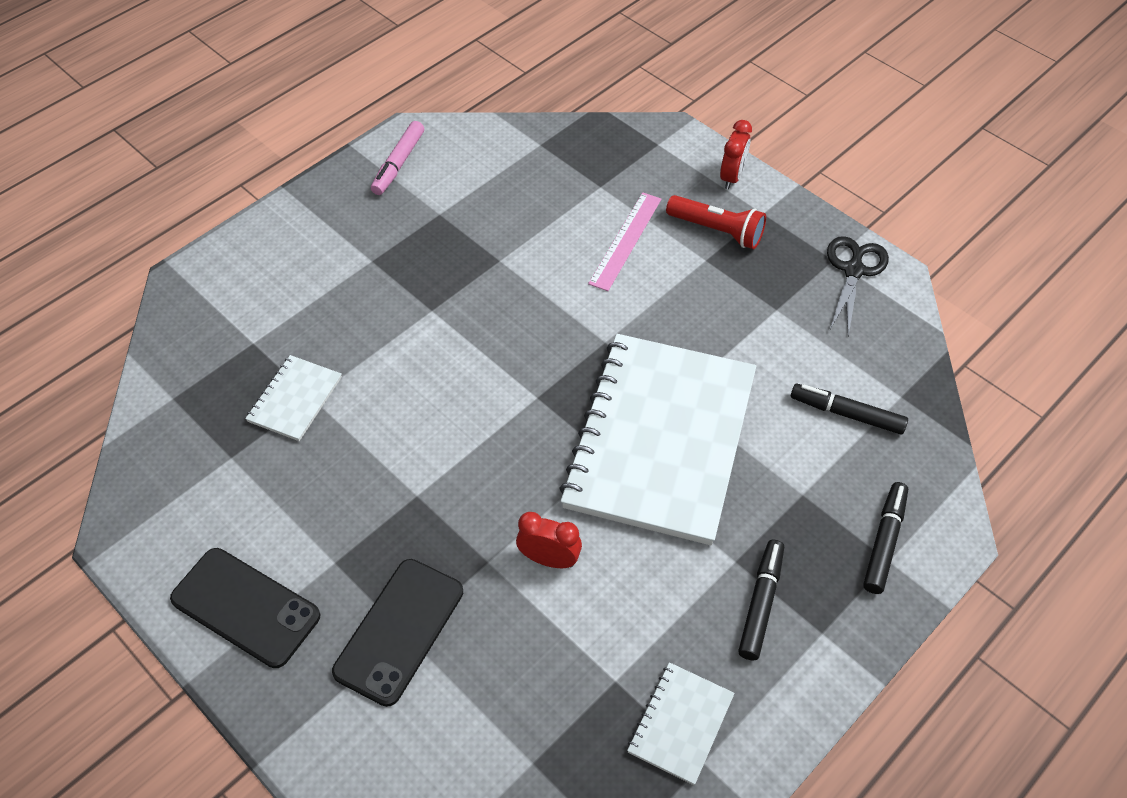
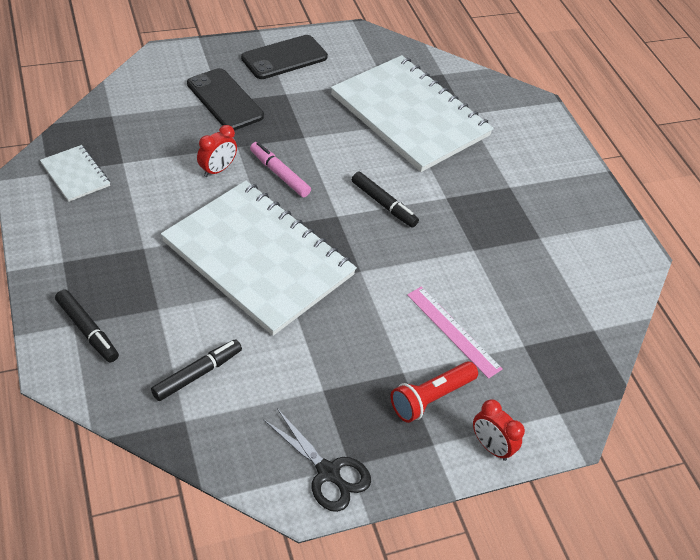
camera: 110 degrees right, 5 degrees down
white notebook [245,355,342,441] -> white notebook [331,55,494,172], size x2.41
pink marker [371,121,424,195] -> pink marker moved to [250,142,311,197]
black marker [738,540,784,660] -> black marker moved to [352,172,419,228]

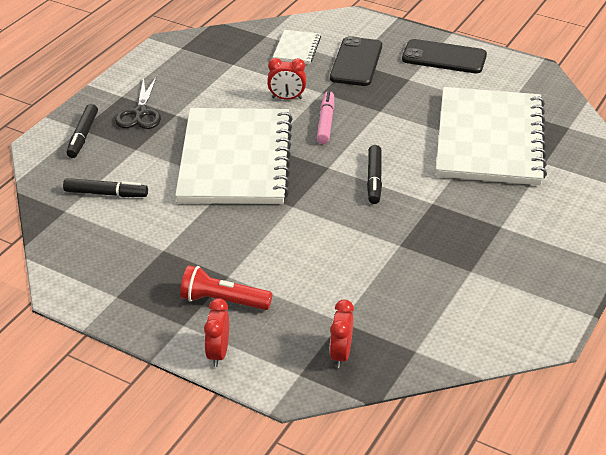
camera: 55 degrees right, 10 degrees down
white notebook [40,145,110,202] -> white notebook moved to [273,30,321,64]
black scissors [263,409,371,512] -> black scissors moved to [115,76,161,129]
pink ruler [407,287,502,379] -> none
none -> red clock [330,300,354,368]

